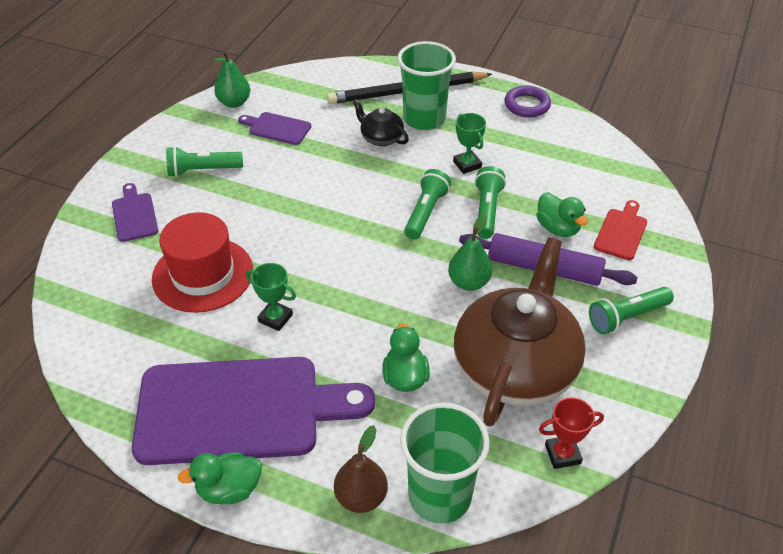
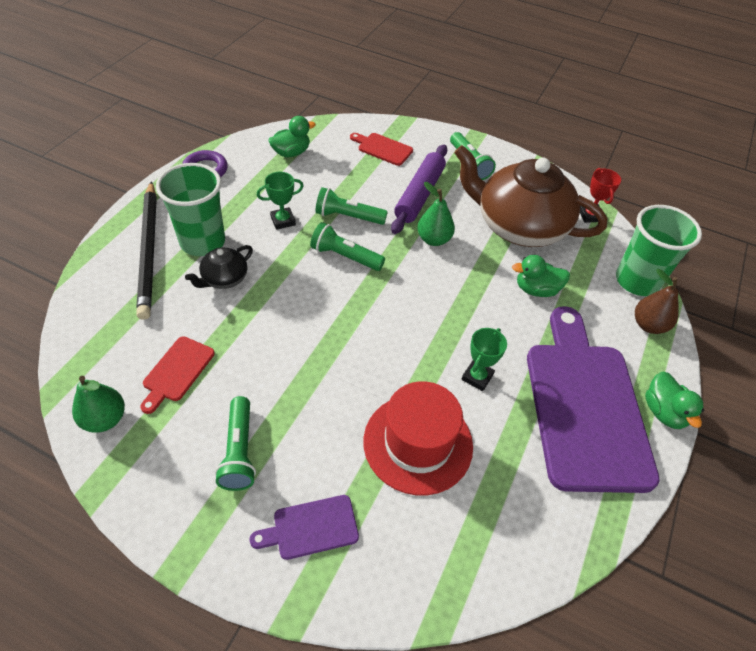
camera: 90 degrees left, 5 degrees up
purple cutting board [238,112,311,145] -> red cutting board [140,336,215,414]
green duck [537,193,588,237] -> green duck moved to [268,116,316,157]

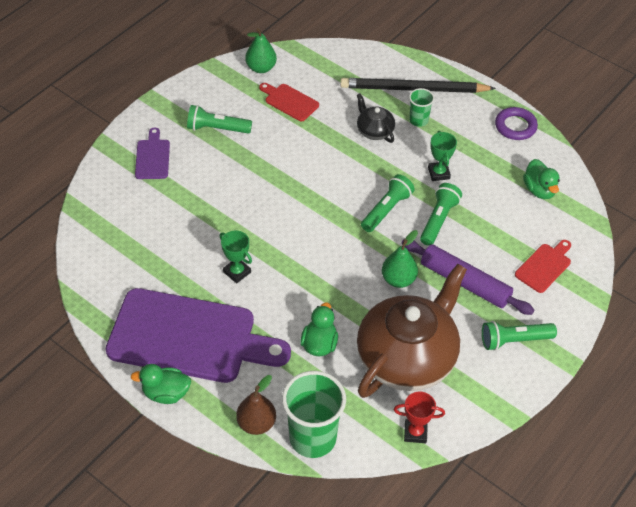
camera: 105 degrees right, 0 degrees up
green cup [156,163,225,256] -> green cup [409,88,435,127], size x0.51
red hat [364,381,473,495] -> none

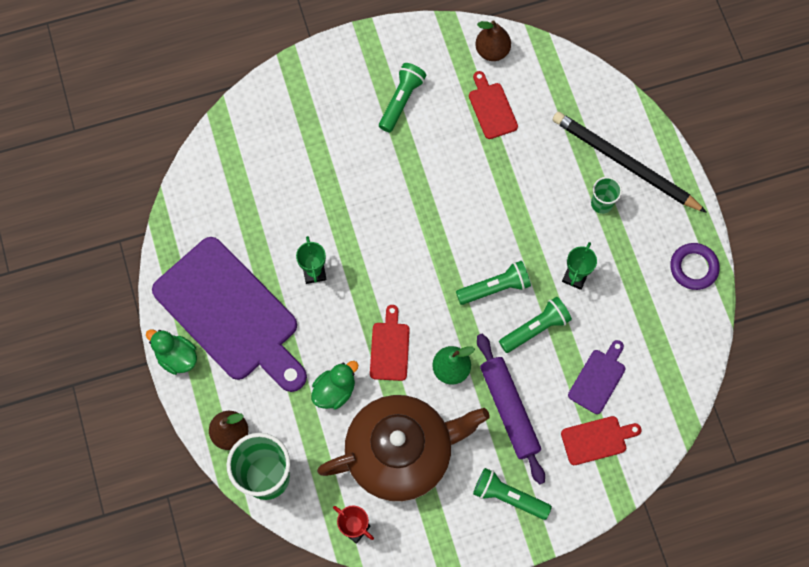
camera: 35 degrees right, 20 degrees up
purple cutting board [135,127,170,179] -> purple cutting board moved to [568,340,625,414]
green flashlight [187,105,252,134] -> green flashlight turned 75 degrees clockwise [379,63,426,132]
green pear [245,28,277,73] -> brown pear [475,20,511,61]
black teapot [357,93,395,143] -> none
green duck [523,159,560,199] -> none
none -> red cutting board [370,305,410,381]

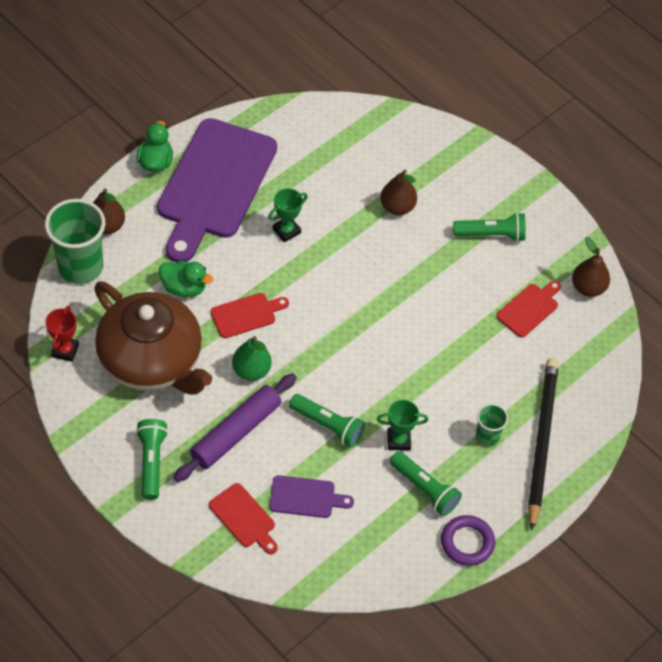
camera: 60 degrees right, 15 degrees down
green flashlight [456,261,531,305] -> green flashlight moved to [390,451,462,516]
none -> brown pear [380,170,417,215]

